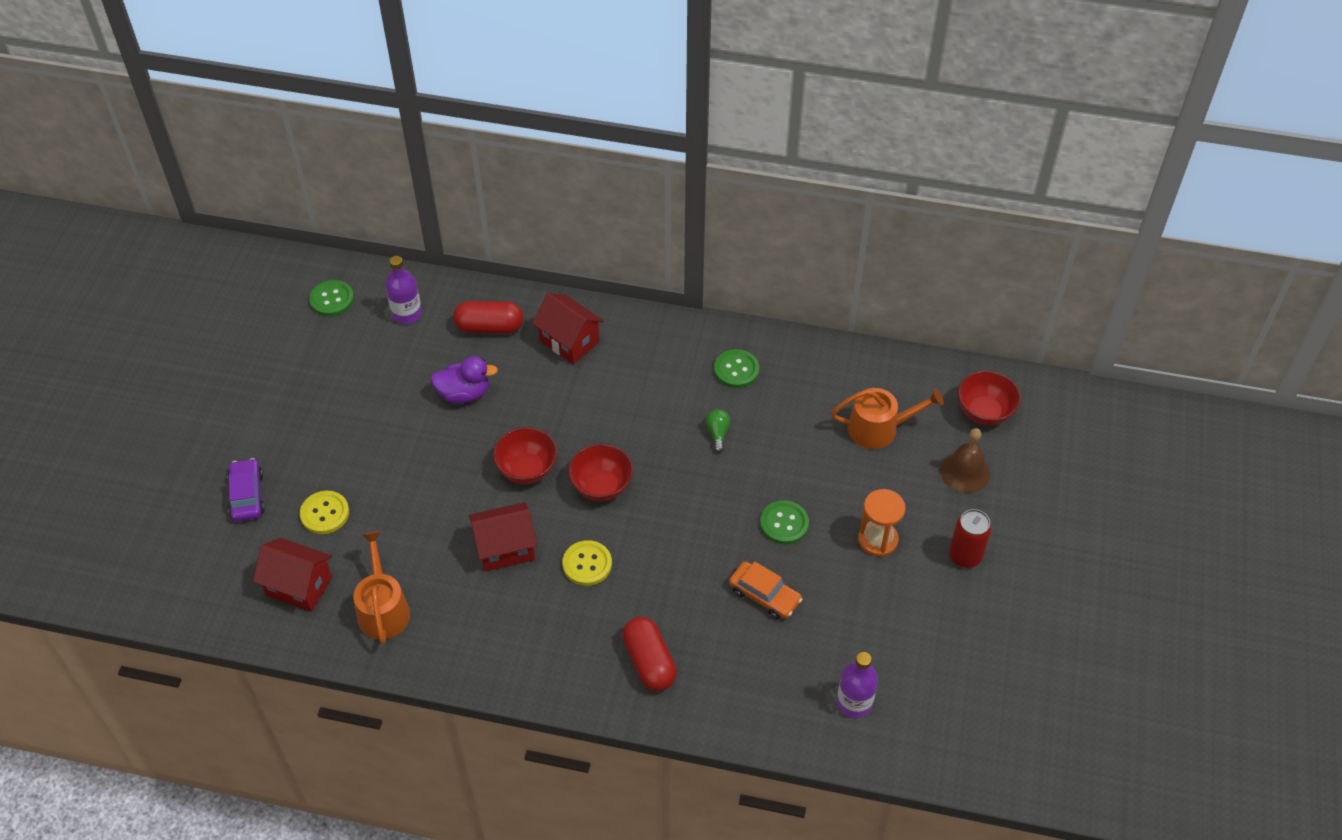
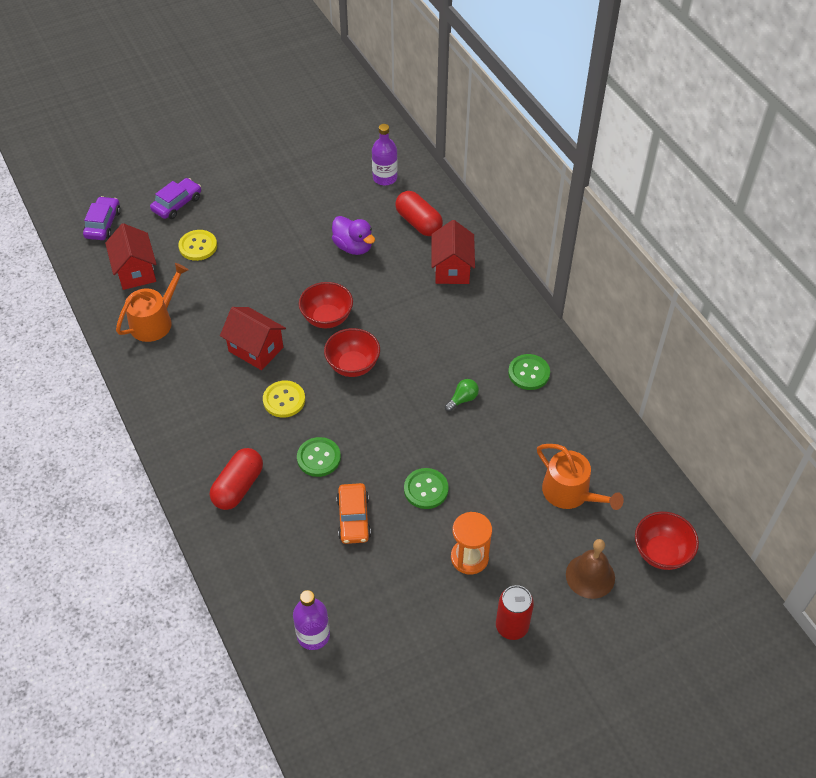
camera: 50 degrees right, 0 degrees up
green button [309,280,354,316] -> green button moved to [297,437,341,477]
none -> purple car [83,196,121,240]

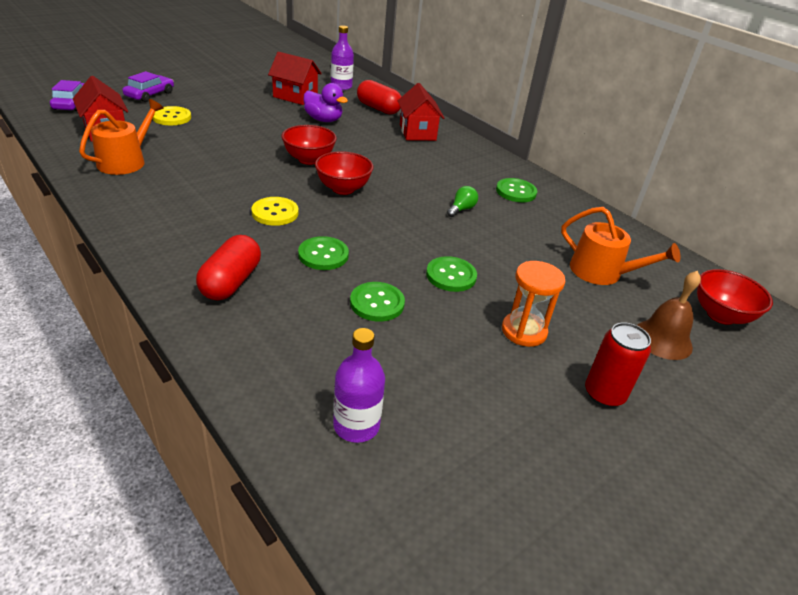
camera: 15 degrees left, 15 degrees down
red house [220,307,286,370] -> red house moved to [268,52,322,105]
orange car [336,483,371,544] -> green button [350,282,405,322]

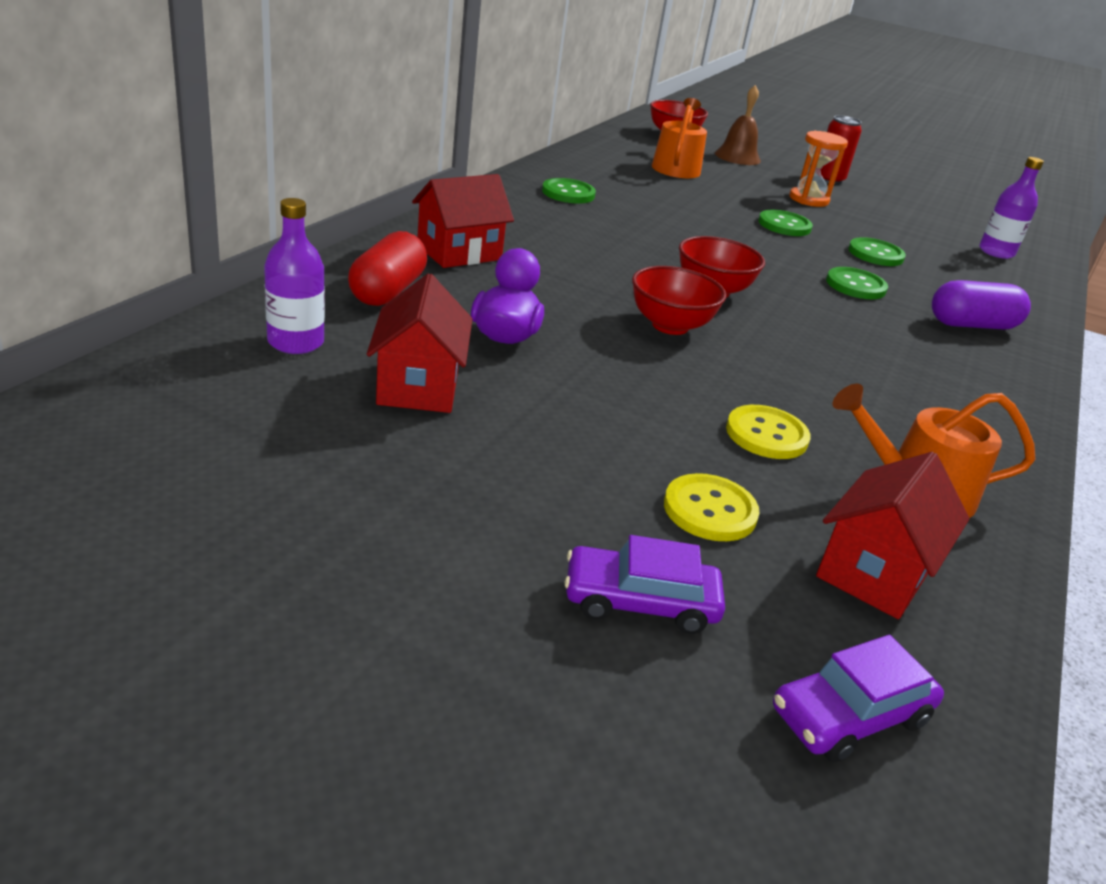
camera: 115 degrees left, 5 degrees down
red capsule [196,235,261,300] -> purple capsule [932,280,1031,329]
yellow button [251,197,299,226] -> yellow button moved to [726,405,811,459]
green light bulb [447,186,478,217] -> none

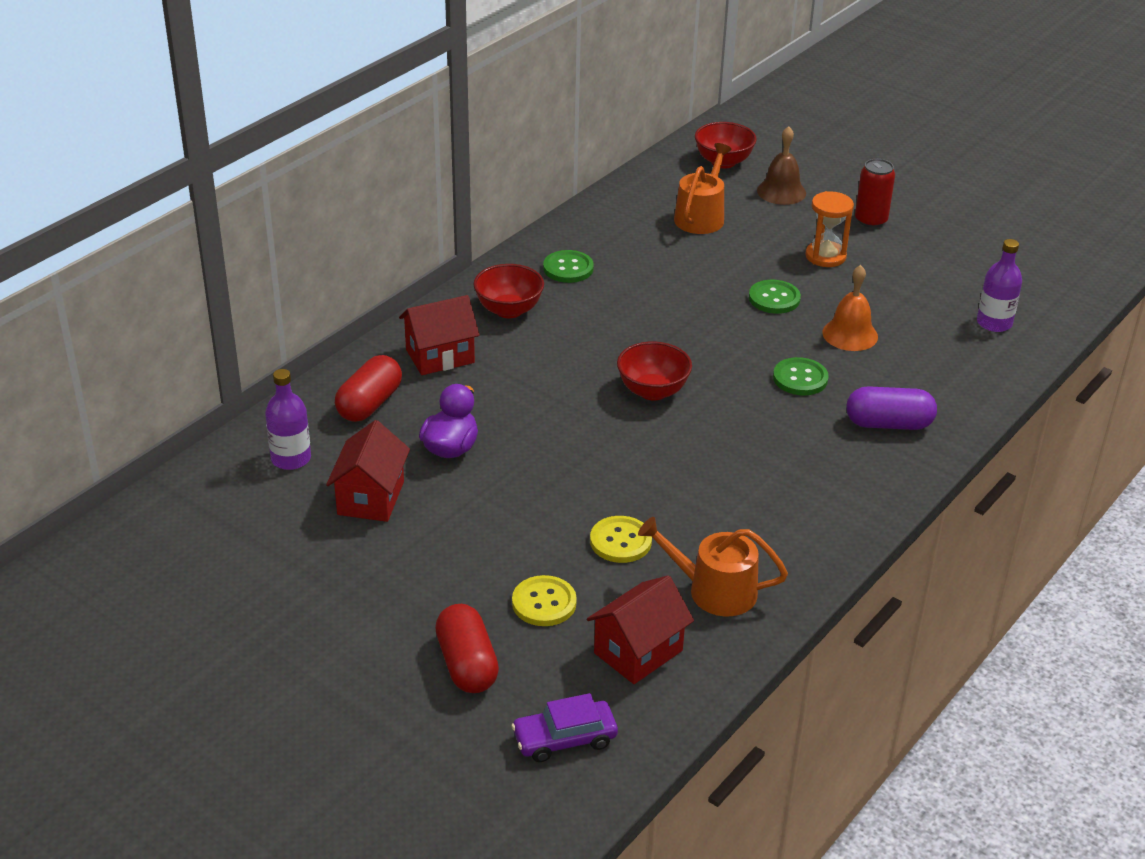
camera: 15 degrees right, 5 degrees up
purple car [564,535,725,634] -> red capsule [435,604,499,693]
red bowl [632,266,726,335] -> red bowl moved to [473,264,544,318]
green button [848,237,906,266] -> orange bell [822,265,878,351]

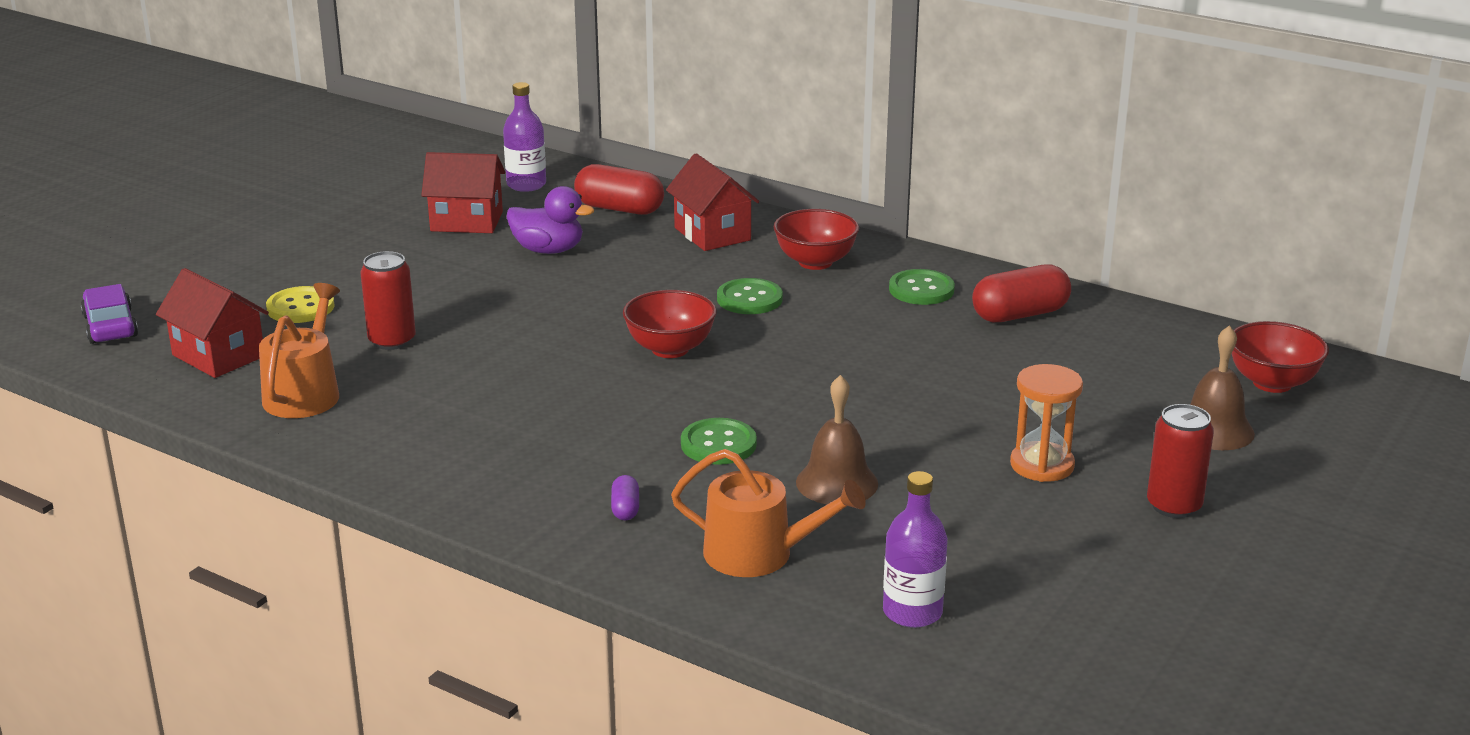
camera: 85 degrees right, 10 degrees down
red capsule [435,604,499,693] -> red capsule moved to [972,264,1071,322]
yellow button [590,516,652,563] -> red can [360,251,416,350]
orange watering can [674,143,732,234] -> orange watering can moved to [671,449,866,577]
green button [749,280,801,314] -> green button moved to [717,278,783,314]
orange bell [822,265,878,351] -> brown bell [796,375,878,504]
purple capsule [846,386,937,430] -> purple capsule [611,475,639,521], size x0.48

